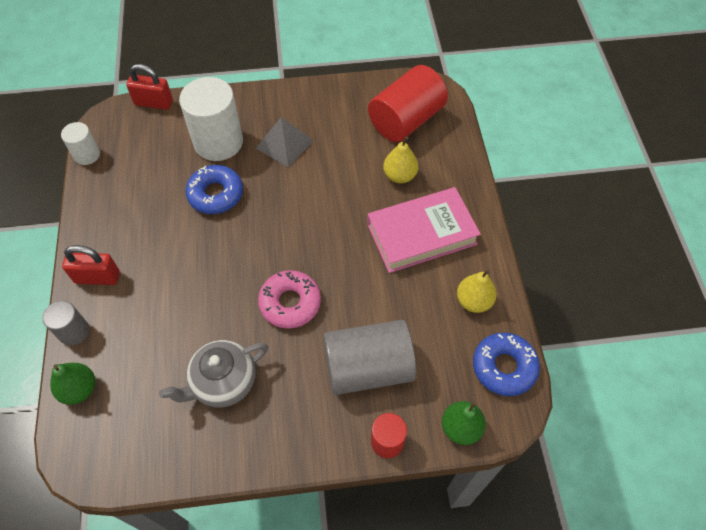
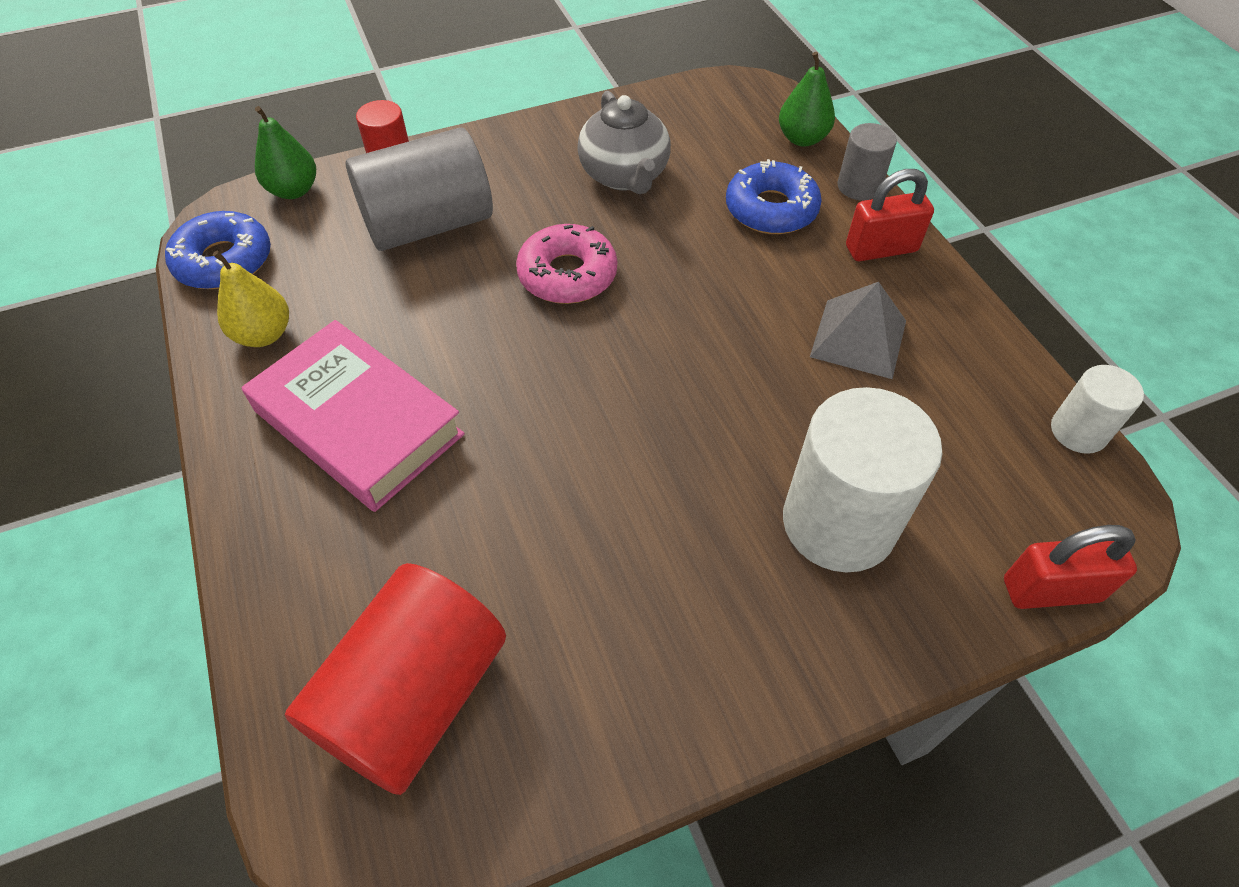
camera: 165 degrees right, 5 degrees down
grey teapot [159,340,268,407] -> grey teapot turned 120 degrees clockwise [578,91,671,194]
blue donut [185,165,243,214] -> blue donut moved to [726,159,822,234]
grey pyramid [256,117,314,167] -> grey pyramid moved to [810,282,906,379]
pink book [367,187,481,273] -> pink book turned 75 degrees clockwise [242,320,465,512]
yellow pear [383,136,418,183] -> none

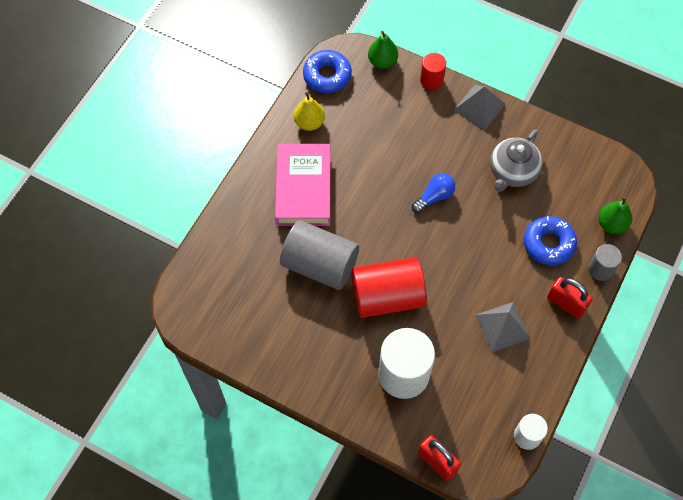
camera: 50 degrees right, 10 degrees up
red cylinder [285,563,506,795] -> red cylinder moved to [351,257,427,318]
grey cylinder [346,128,493,251] -> grey cylinder moved to [280,220,359,290]
pink donut [516,224,617,304] -> blue light bulb [412,173,455,213]
none -> grey pyramid [453,85,506,130]

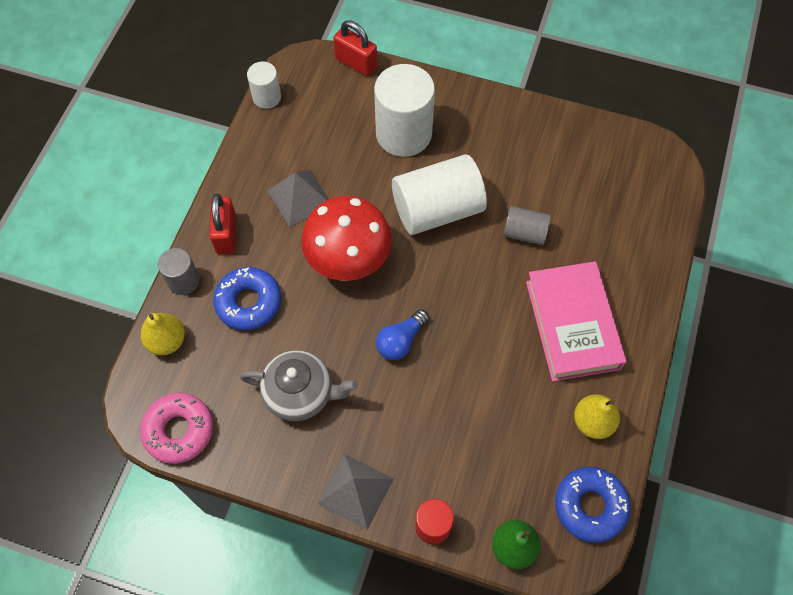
camera: 170 degrees right, 0 degrees up
grey cylinder [280,220,359,290] -> grey cylinder [503,206,551,245], size x0.52
red cylinder [351,257,427,318] -> white cylinder [392,154,487,235]
grey teapot [490,130,543,192] -> grey teapot turned 75 degrees clockwise [240,350,358,421]
red padlock [547,277,593,319] -> red padlock turned 60 degrees clockwise [209,194,236,254]
green pear [599,196,632,234] -> yellow pear [141,313,185,355]
none -> pink donut [140,393,213,464]
none -> red mushroom [301,196,392,281]

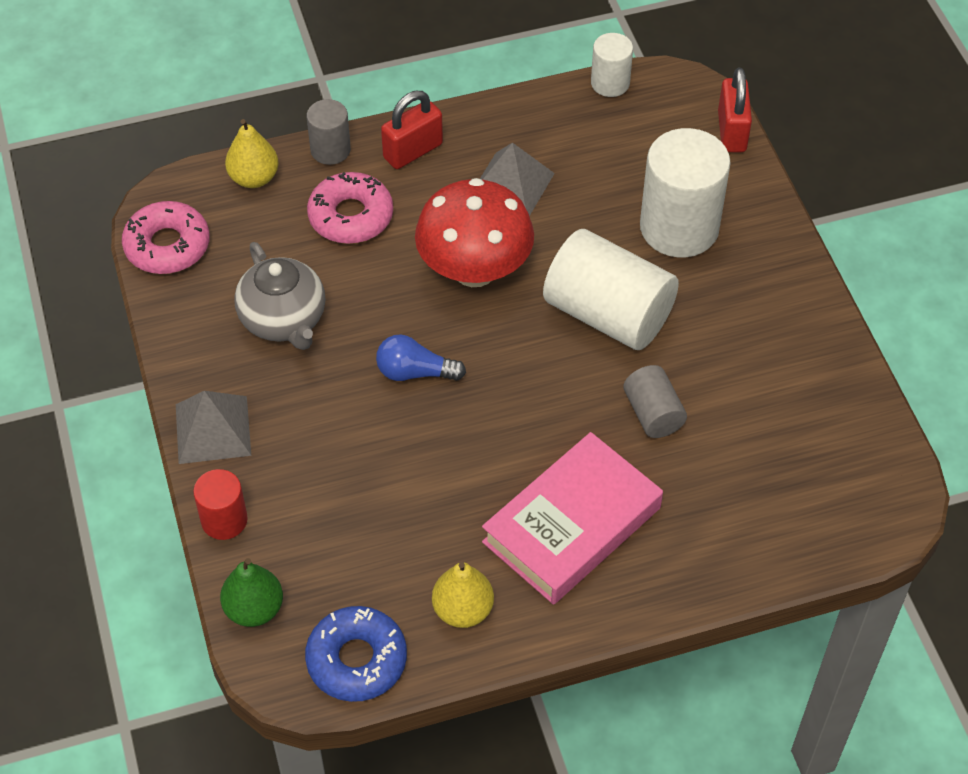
camera: 55 degrees right, 10 degrees down
blue donut [213,267,281,330] -> pink donut [307,172,393,244]

